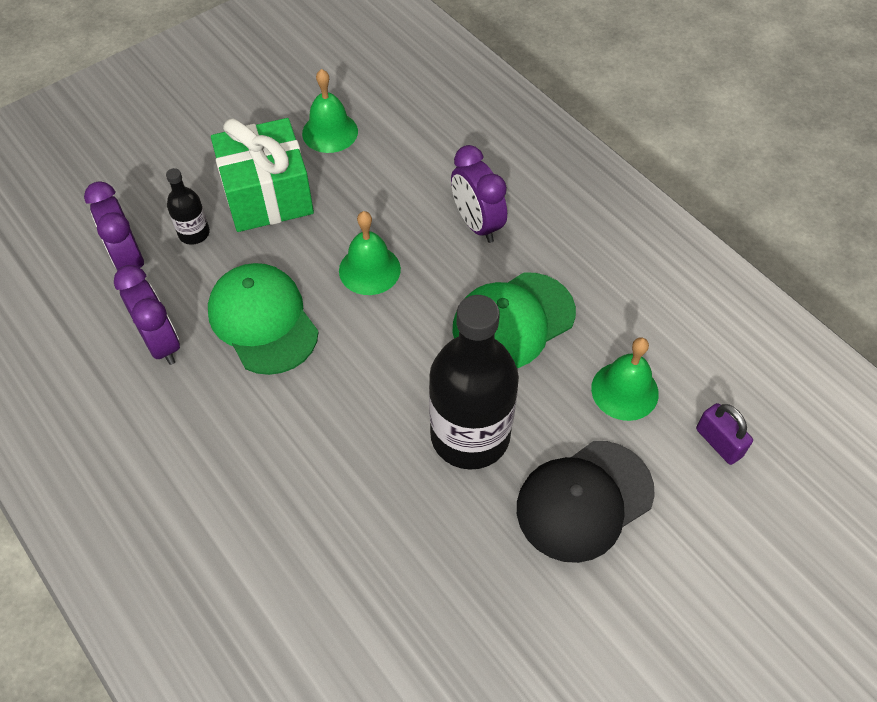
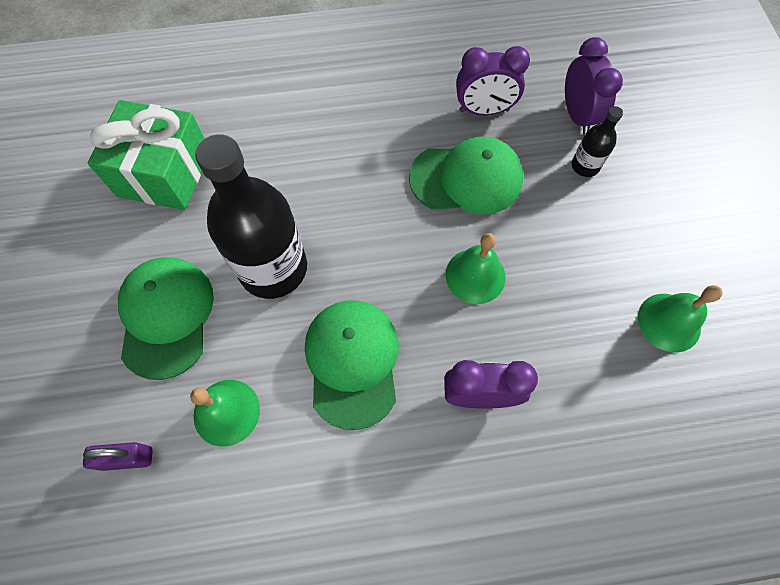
camera: 120 degrees right, 10 degrees up
purple clock [84,181,144,271] -> purple clock turned 75 degrees clockwise [565,37,623,135]
green gift [211,118,314,232] -> green gift moved to [88,100,205,210]
black cap [517,441,655,563] -> green cap [118,257,214,380]

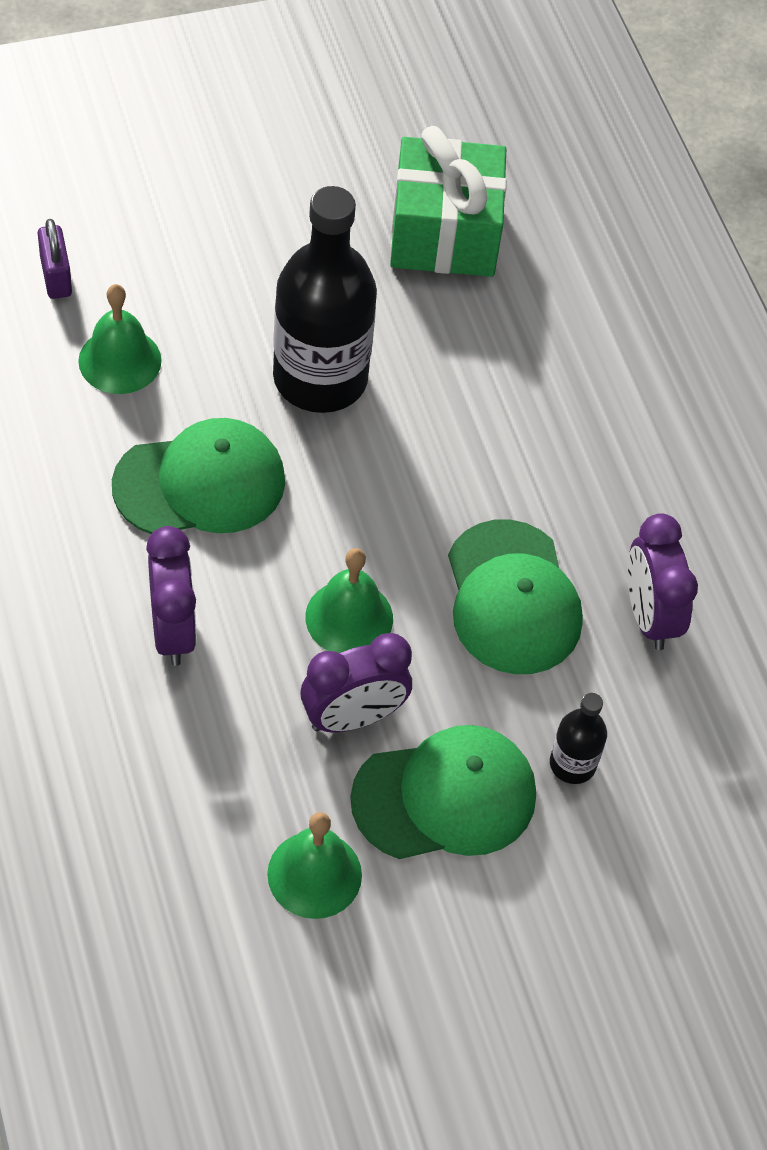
camera: 75 degrees right, 10 degrees down
green cap [118,257,214,380] -> green cap moved to [350,725,536,859]
purple clock [565,37,623,135] -> purple clock moved to [301,633,412,732]

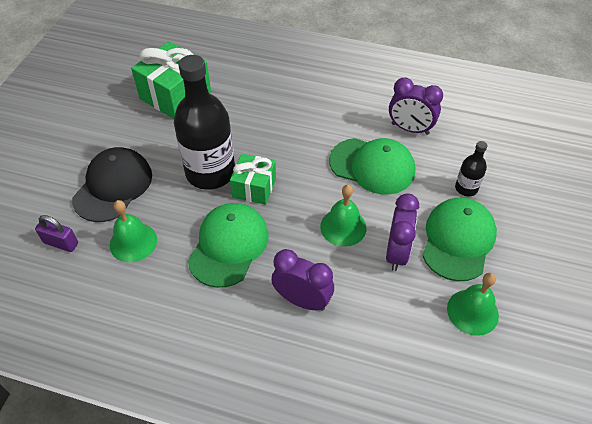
camera: 50 degrees left, 5 degrees down
none -> black cap [72,147,152,222]
none -> green gift [230,154,276,205]

